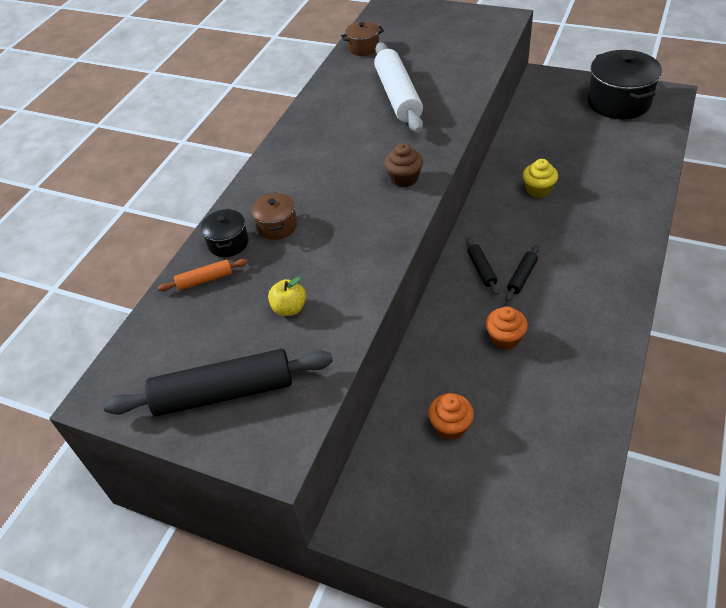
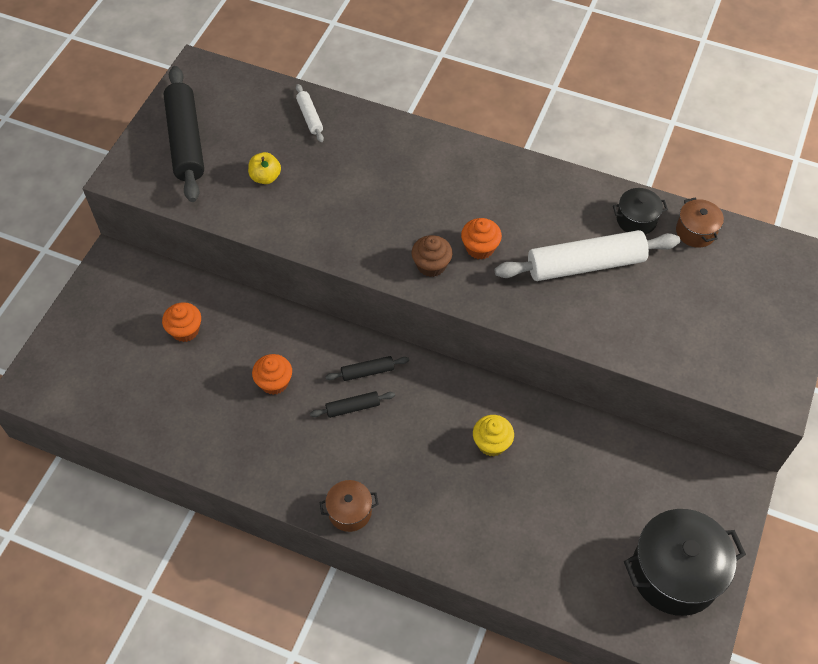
camera: 85 degrees right, 10 degrees up
orange rolling pin [158,259,248,291] -> white rolling pin [296,84,324,142]
black pot [201,209,249,257] -> black pot moved to [613,188,668,235]
brown pot [251,192,297,240] -> brown pot moved to [319,480,379,532]
black rolling pin [505,245,539,302] -> black rolling pin turned 45 degrees counterclockwise [310,391,395,418]
none -> orange cupcake [461,218,502,260]

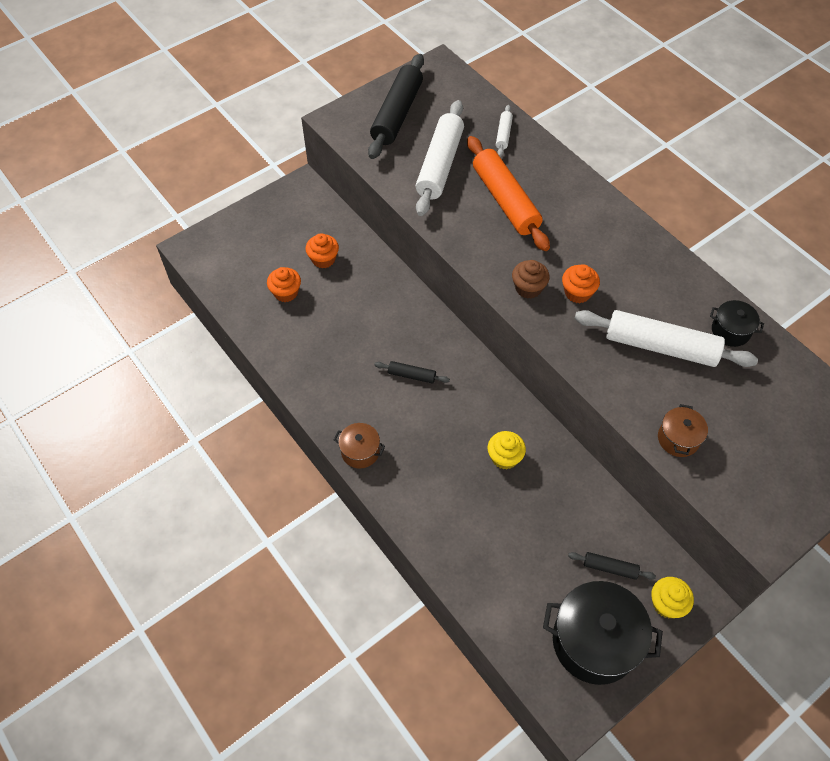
camera: 30 degrees right, 0 degrees up
yellow apple [248,152,281,184] -> white rolling pin [416,100,464,216]
orange cupcake [252,354,292,395] -> orange cupcake moved to [267,267,301,302]
black rolling pin [325,356,409,381] -> black rolling pin moved to [568,552,656,580]
brown pot [676,198,724,248] -> brown pot moved to [658,404,708,457]
none -> orange rolling pin [467,136,550,251]
none -> yellow cupcake [651,577,694,618]

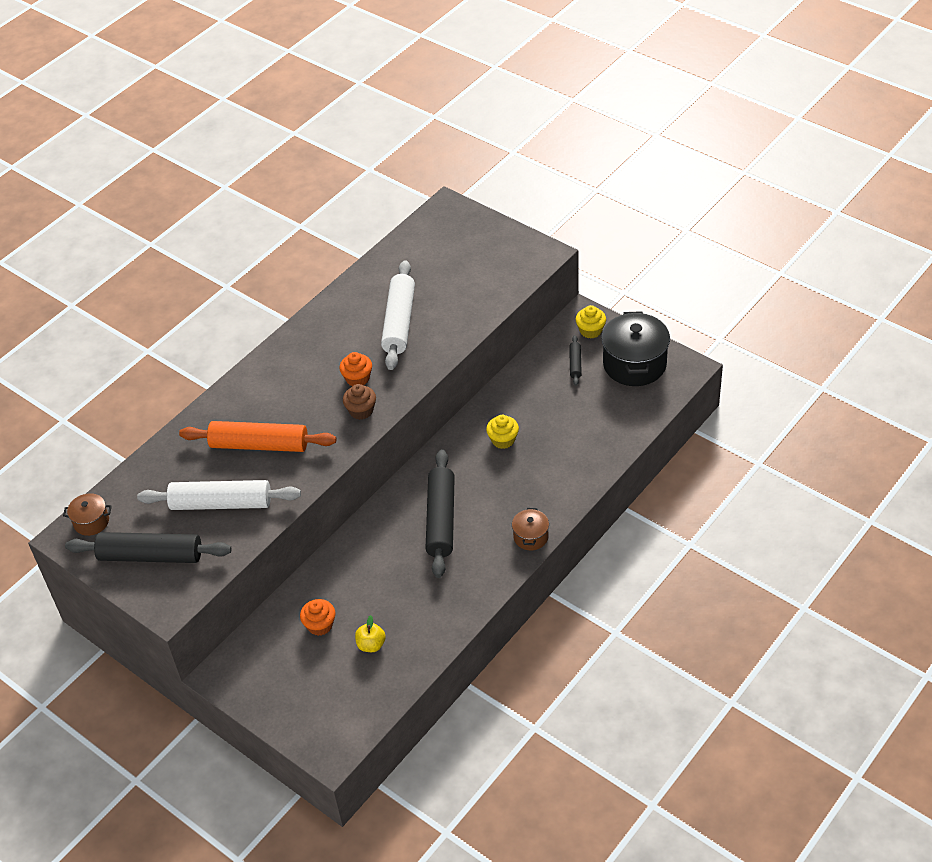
camera: 100 degrees left, 10 degrees down
orange cupcake [267,267,301,302] -> yellow apple [355,615,386,652]
black rolling pin [374,361,450,383] -> black rolling pin [425,449,455,578], size x2.17
orange rolling pin [467,136,550,251] -> orange rolling pin turned 45 degrees clockwise [179,421,336,452]
white rolling pin [496,105,513,157] -> none
brown pot [658,404,708,457] -> brown pot moved to [63,493,112,536]
black pot [710,300,764,347] -> none

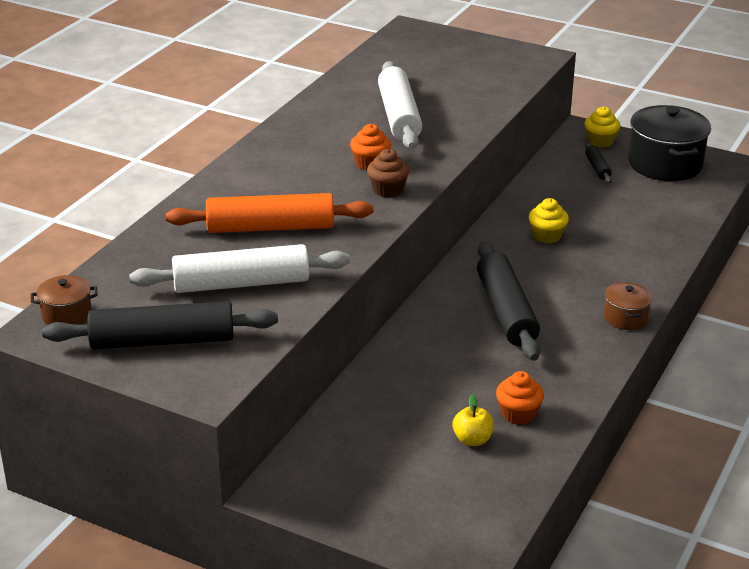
camera: 15 degrees left, 15 degrees down
orange cupcake [300,599,335,636] -> orange cupcake moved to [496,371,544,425]

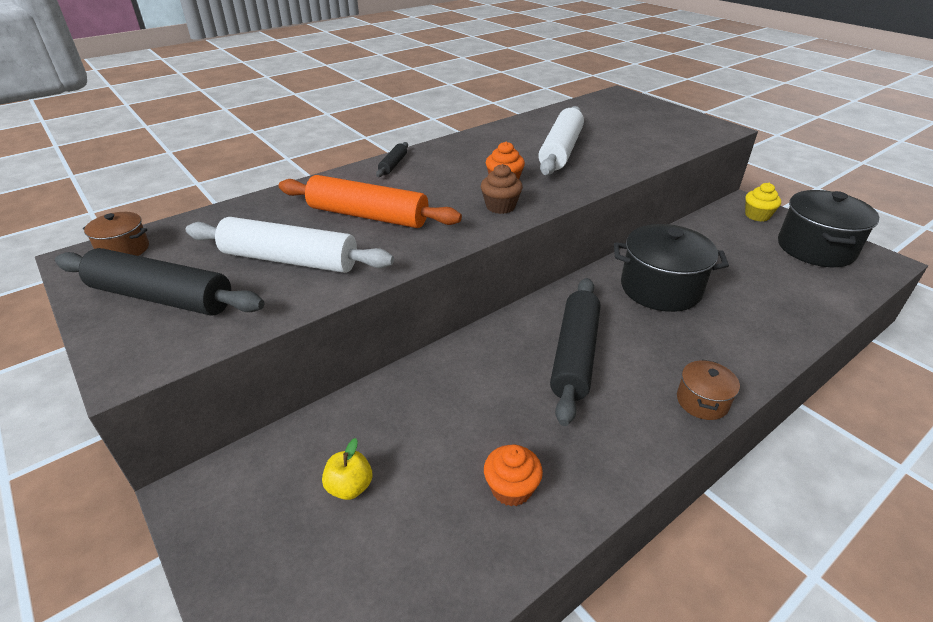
camera: 25 degrees right, 5 degrees up
yellow apple [453,394,494,446] -> yellow apple moved to [322,438,372,500]
yellow cupcake [529,198,569,244] -> black pot [614,224,729,312]
black rolling pin [585,143,612,183] -> black rolling pin moved to [376,142,408,177]

